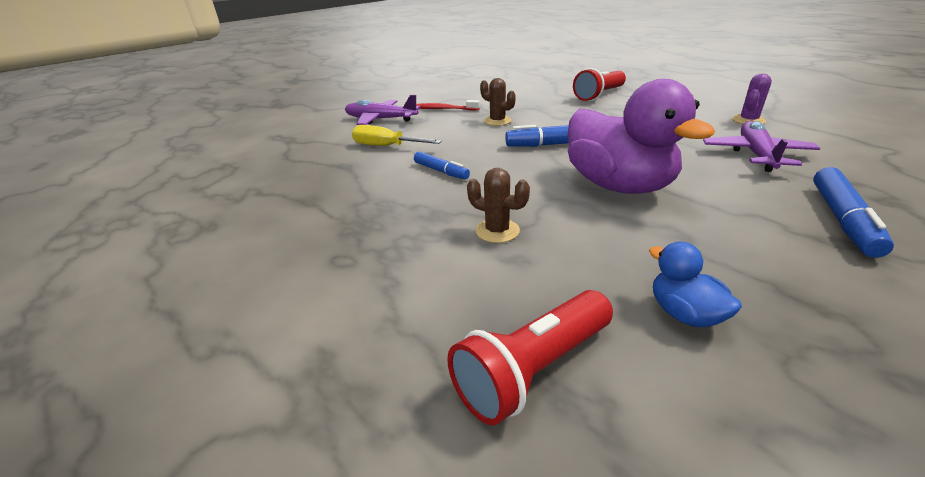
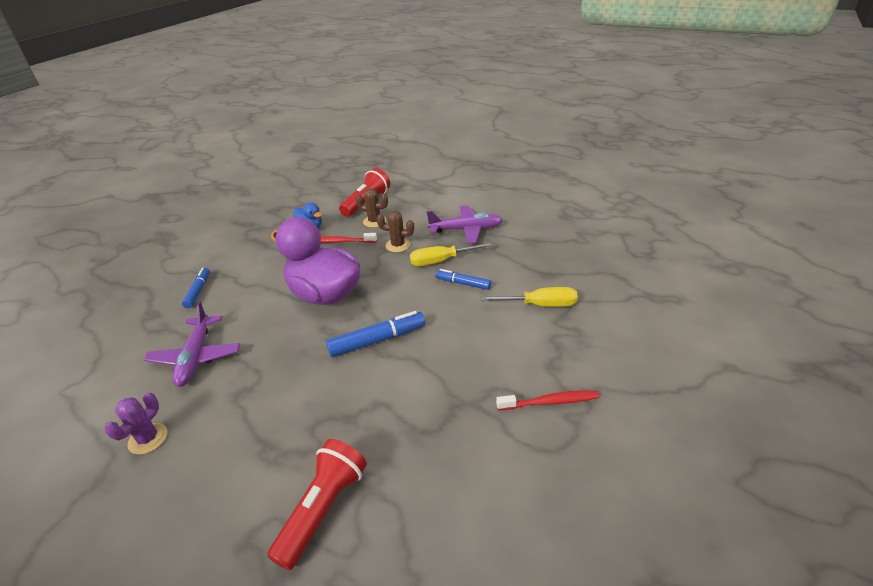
camera: 160 degrees right, 5 degrees up
purple plane [345,95,420,125] -> purple plane moved to [427,205,503,244]
brown cactus [480,78,516,126] -> brown cactus moved to [356,188,388,228]
blue marker [813,167,894,258] -> blue marker [182,268,210,308], size x0.64
none -> red toothbrush [321,233,377,243]
none -> yellow screwdriver [410,242,492,266]

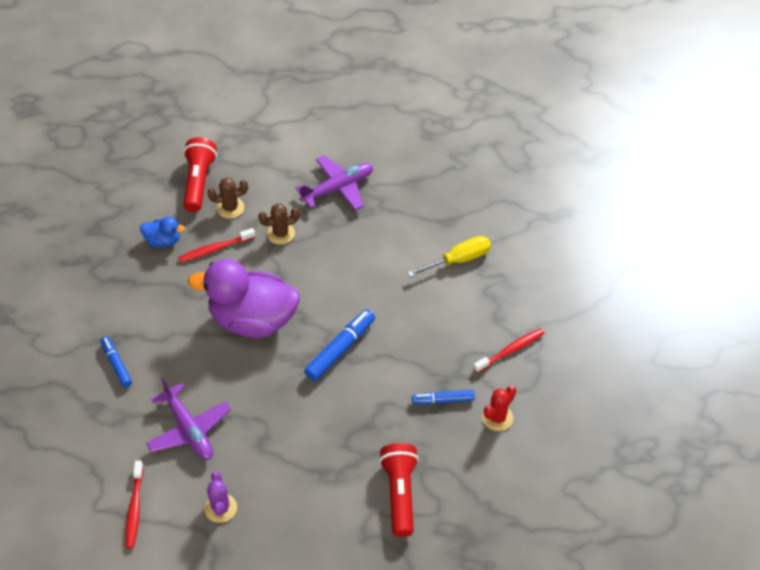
camera: 30 degrees left, 15 degrees up
yellow screwdriver [410,242,492,266] -> none
blue marker [435,269,491,290] -> blue marker moved to [412,390,475,404]
none -> red toothbrush [125,461,144,549]
none -> red cactus [482,386,516,431]

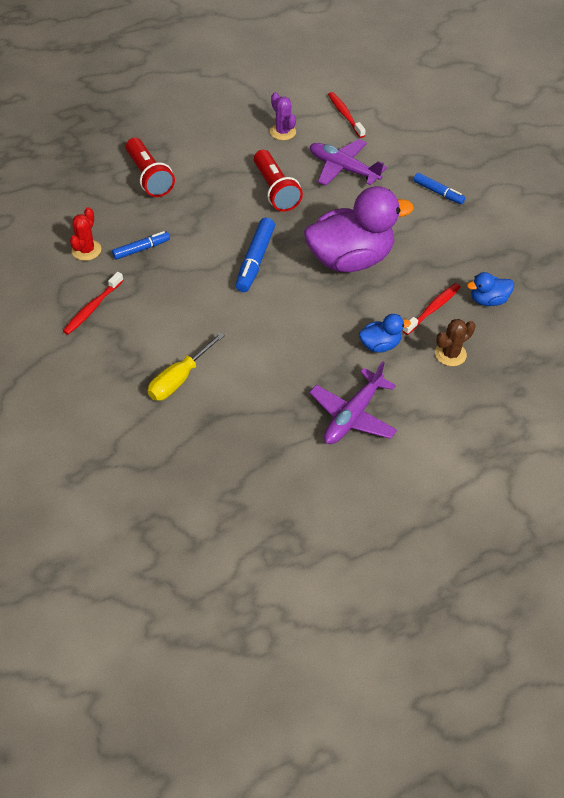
camera: 155 degrees right, 0 degrees up
red flashlight [183,138,217,212] -> red flashlight moved to [254,150,303,212]
brown cactus [258,203,300,245] -> blue duck [359,314,411,353]

